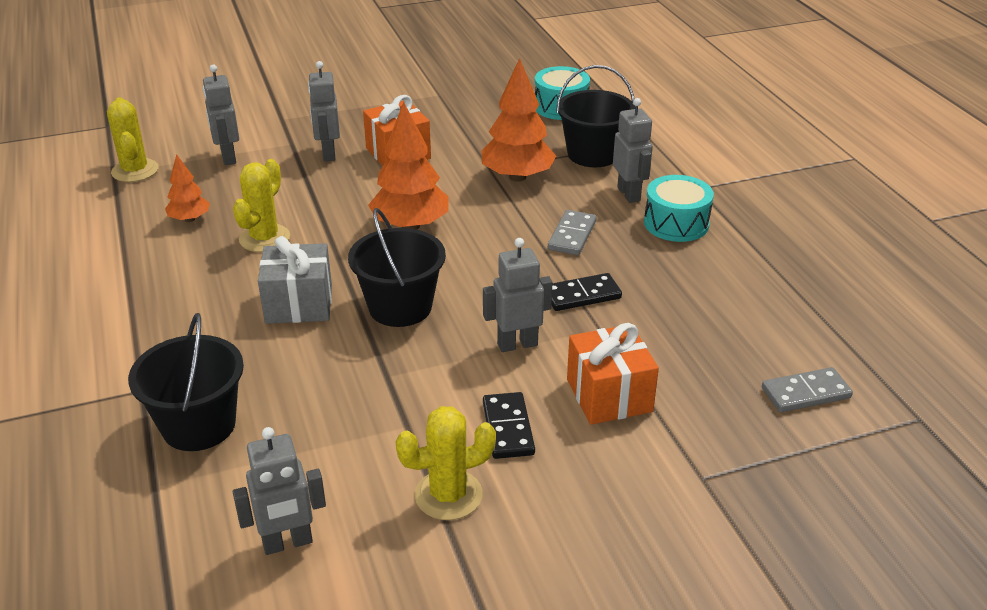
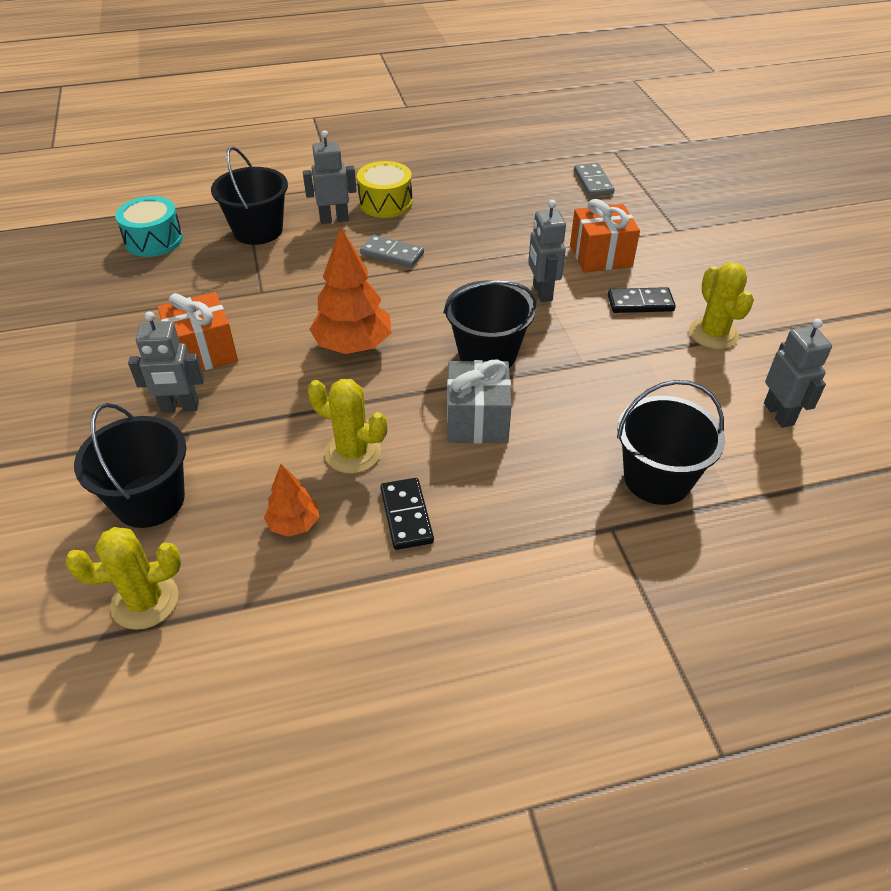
camera: 85 degrees left, 10 degrees up
grey robot [202,65,239,165] -> black bucket [74,403,186,528]
orange tree [481,58,556,182] -> none
black domino [551,273,622,311] -> black domino moved to [380,478,434,550]
turquoise drum [644,175,714,242] -> yellow drum [357,161,413,218]

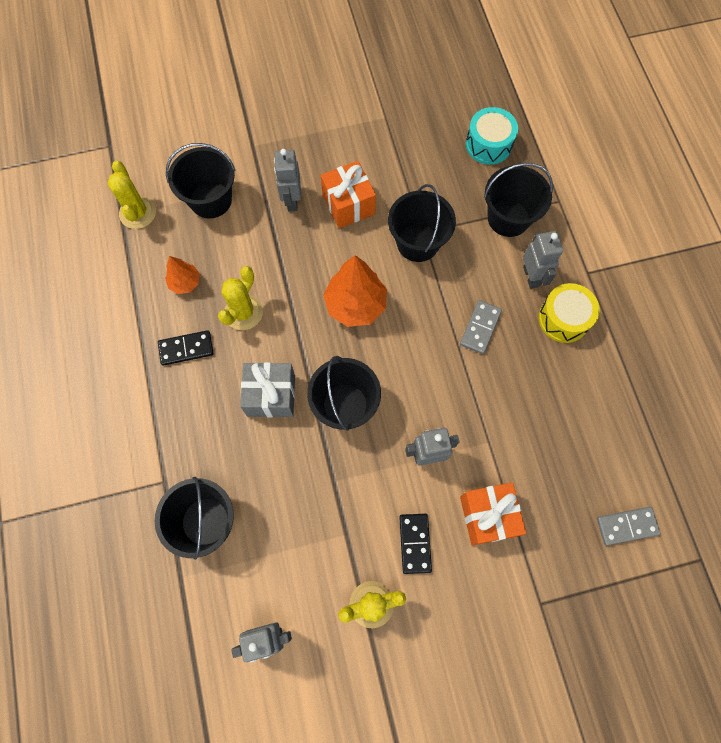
camera: 90 degrees right, 25 degrees up
none -> black bucket [388,184,456,262]

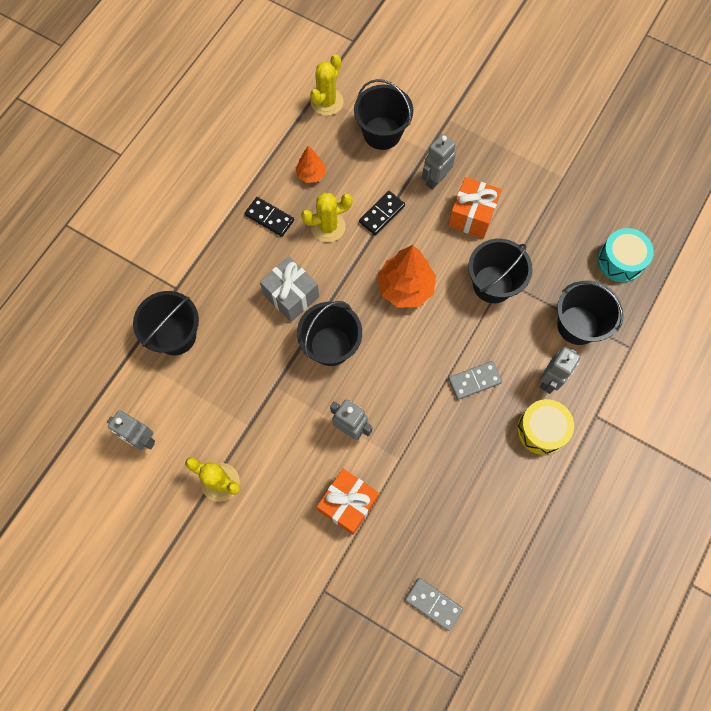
camera: 45 degrees right, 0 degrees up
black domino [399,514,432,574] -> black domino moved to [359,191,405,235]

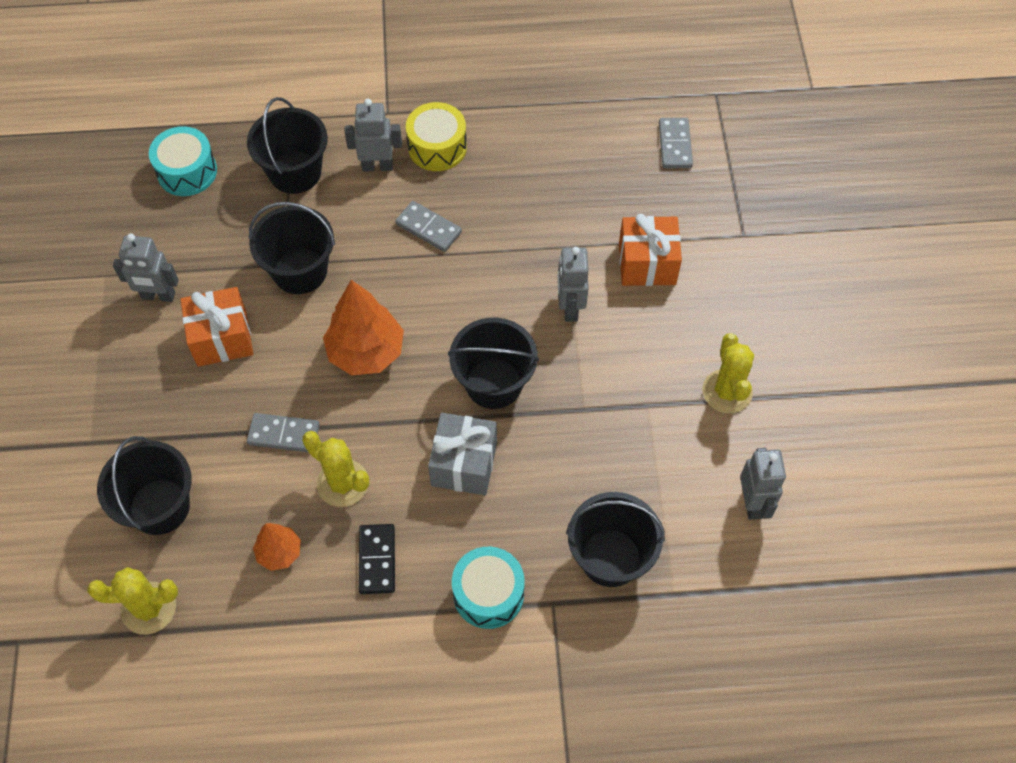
camera: 125 degrees left, 10 degrees down
black domino [359,191,405,235] -> grey domino [247,413,320,452]
grey robot [422,134,456,190] -> grey robot moved to [113,233,179,302]
none -> turquoise drum [452,547,525,629]

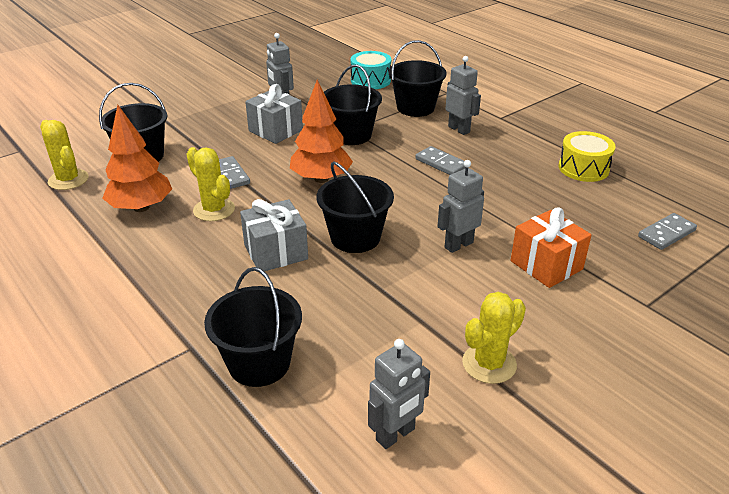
camera: 55 degrees right, 25 degrees down
orange gift [180,287,253,367] -> grey gift [245,84,303,144]
orange tree [253,523,301,571] -> orange tree [102,105,172,212], size x1.82
yellow cactus [302,431,369,507] -> yellow cactus turned 45 degrees counterclockwise [187,147,235,221]
black domino [359,524,395,594] -> none
grey domino [395,201,462,252] -> grey domino turned 45 degrees counterclockwise [415,146,466,175]
yellow drum [406,102,467,171] -> yellow drum moved to [559,131,616,182]
turquoise drum [452,547,525,629] -> none

